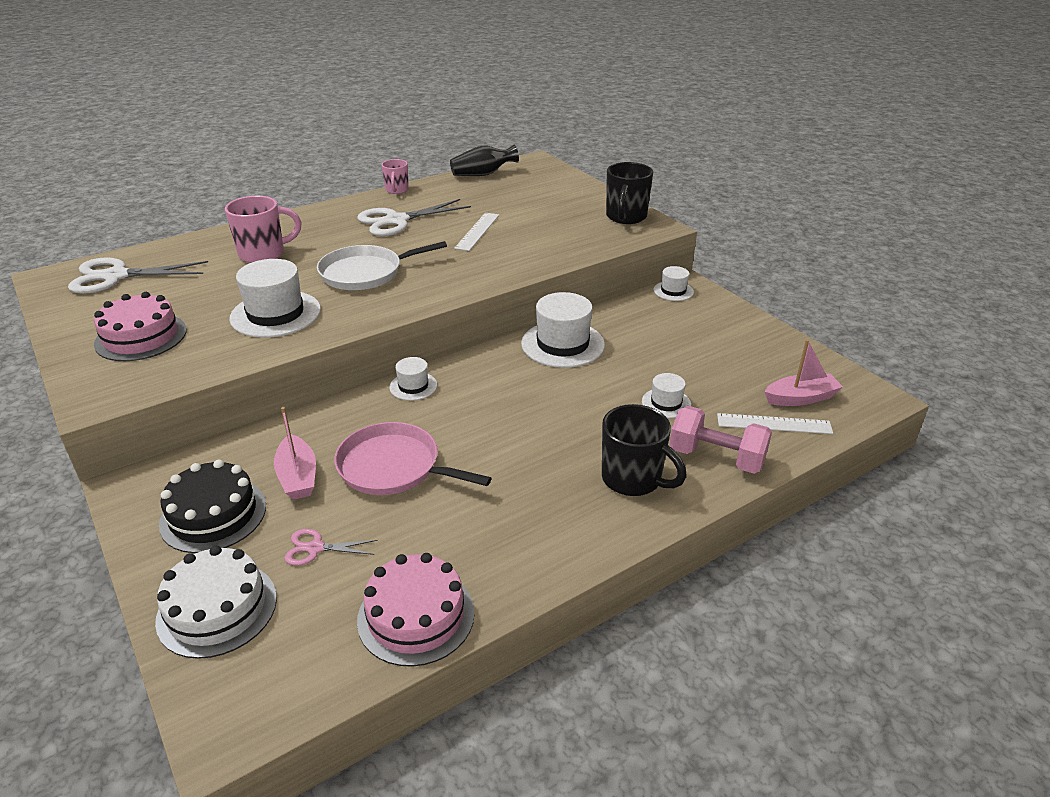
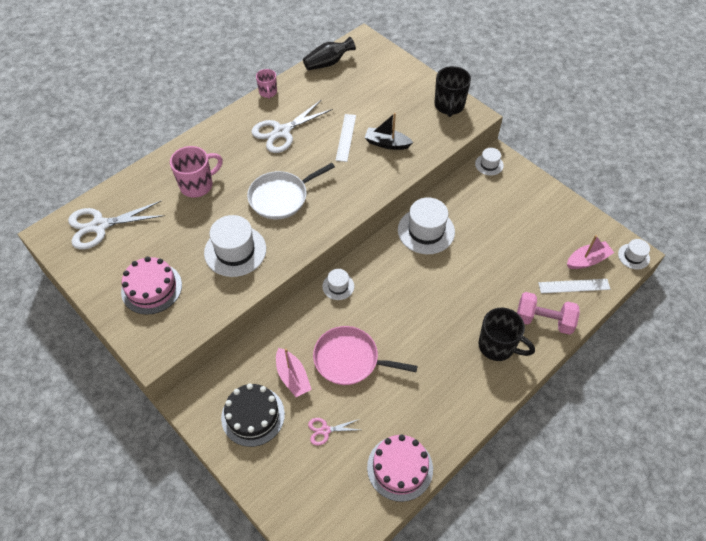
camera: 10 degrees left, 20 degrees up
white cake [155,546,277,659] -> none
white hat [642,373,691,418] -> white hat moved to [618,239,650,269]
none -> black boat [364,113,413,150]

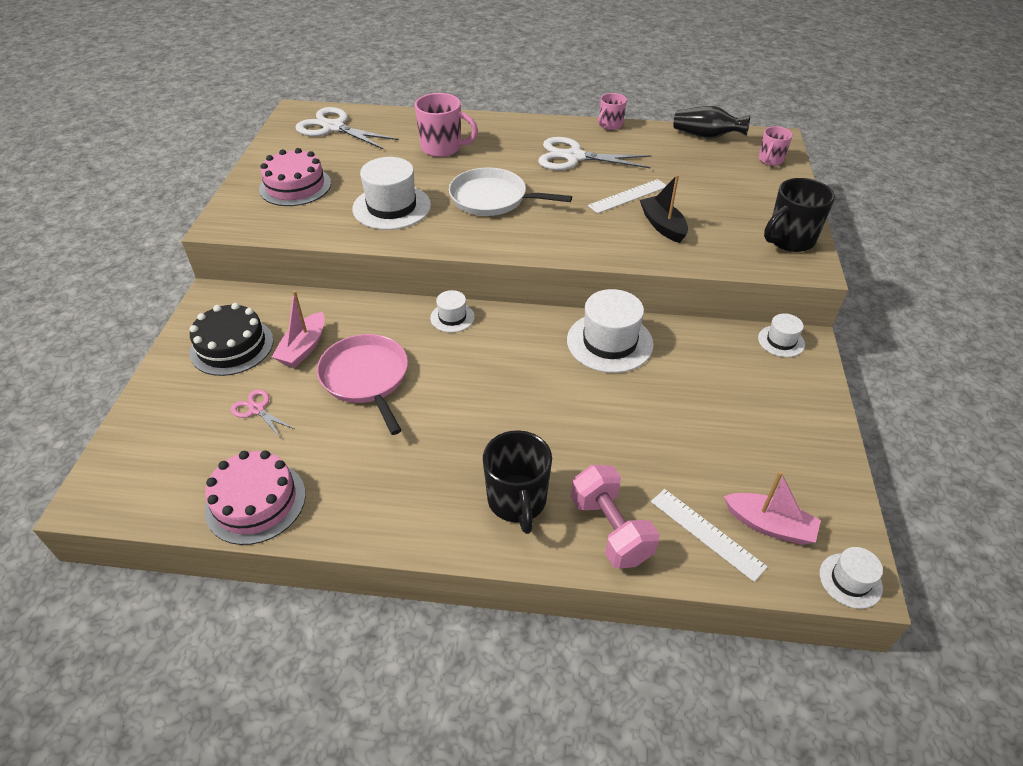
camera: 50 degrees right, 10 degrees down
none -> pink mug [759,126,793,166]

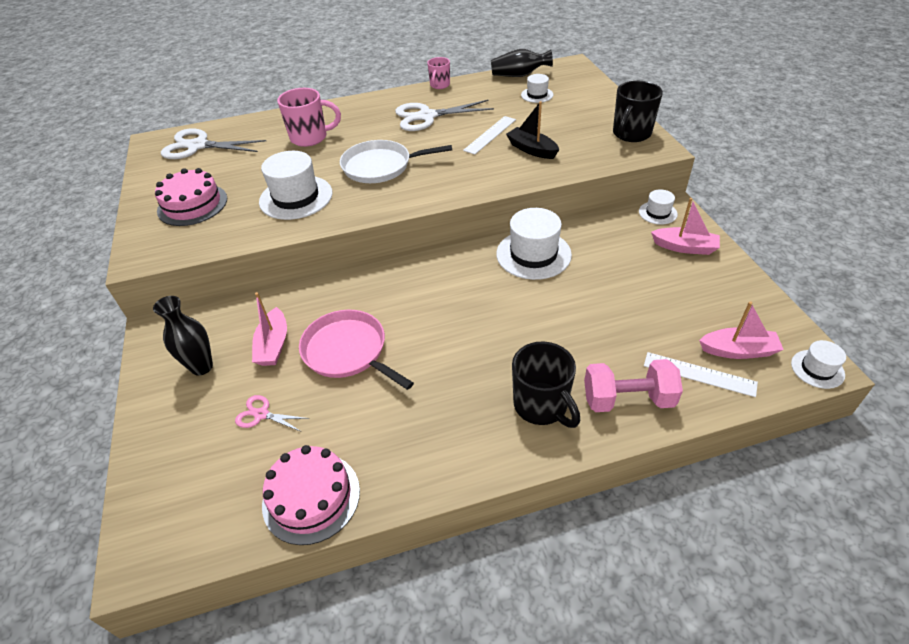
camera: 20 degrees left, 0 degrees up
black cake [190,303,274,376] -> black vase [153,296,213,376]
white hat [430,290,475,332] -> white hat moved to [521,74,553,103]
pink dumbbell [571,465,660,569] -> pink dumbbell turned 45 degrees counterclockwise [584,359,683,412]
pink mug [759,126,793,166] -> none
none -> pink boat [651,198,720,255]

